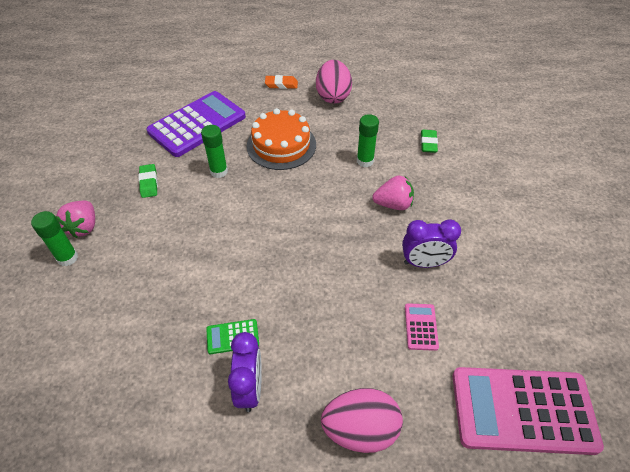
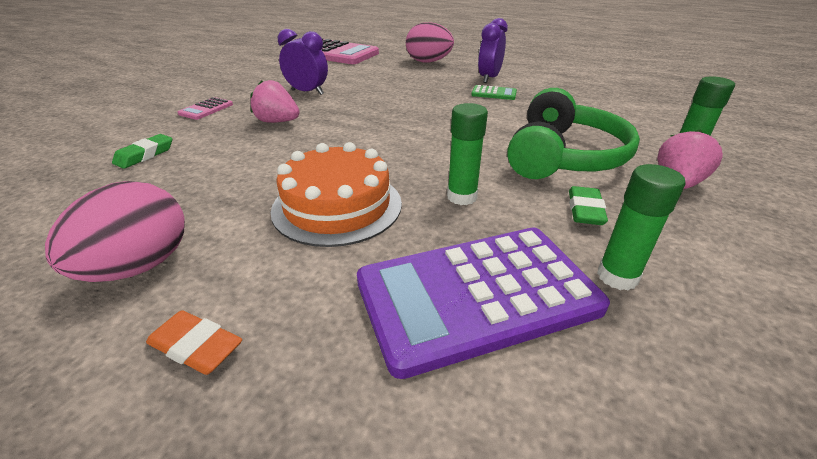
camera: 155 degrees left, 15 degrees down
green glue stick [357,114,379,167] -> green glue stick moved to [597,164,686,290]
pink calculator [405,303,439,351] -> pink calculator moved to [178,97,233,120]
none -> green headphones [507,88,640,179]

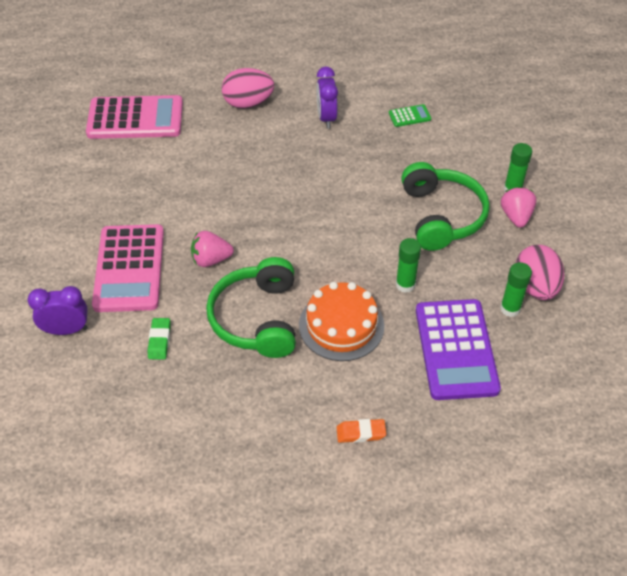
camera: 30 degrees left, 15 degrees up
pink egg [45,181,185,282] -> pink egg moved to [516,245,565,300]
pink calculator [178,97,233,120] -> pink calculator [92,224,164,312], size x2.39
purple clock [278,29,328,95] -> purple clock moved to [28,286,88,335]
purple calculator [357,227,610,379] -> purple calculator turned 45 degrees counterclockwise [416,299,501,400]
green calculator [471,85,517,100] -> green calculator moved to [389,104,431,127]
green eraser [569,186,608,225] -> none
none -> green headphones [206,257,296,358]

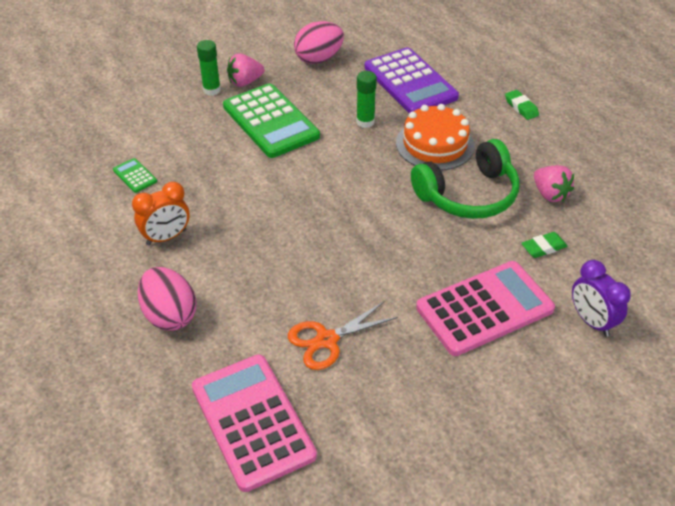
camera: 115 degrees left, 5 degrees down
pink strawberry [191,231,234,267] -> pink strawberry moved to [534,165,574,202]
purple clock [317,66,338,129] -> orange clock [132,182,190,245]
orange eraser [337,419,386,443] -> green eraser [505,90,539,120]
green headphones [401,162,490,251] -> green calculator [223,83,320,158]
purple calculator [416,299,501,400] -> purple calculator turned 90 degrees clockwise [364,47,459,113]
green glue stick [500,262,532,317] -> none
none -> orange scissors [288,301,398,370]

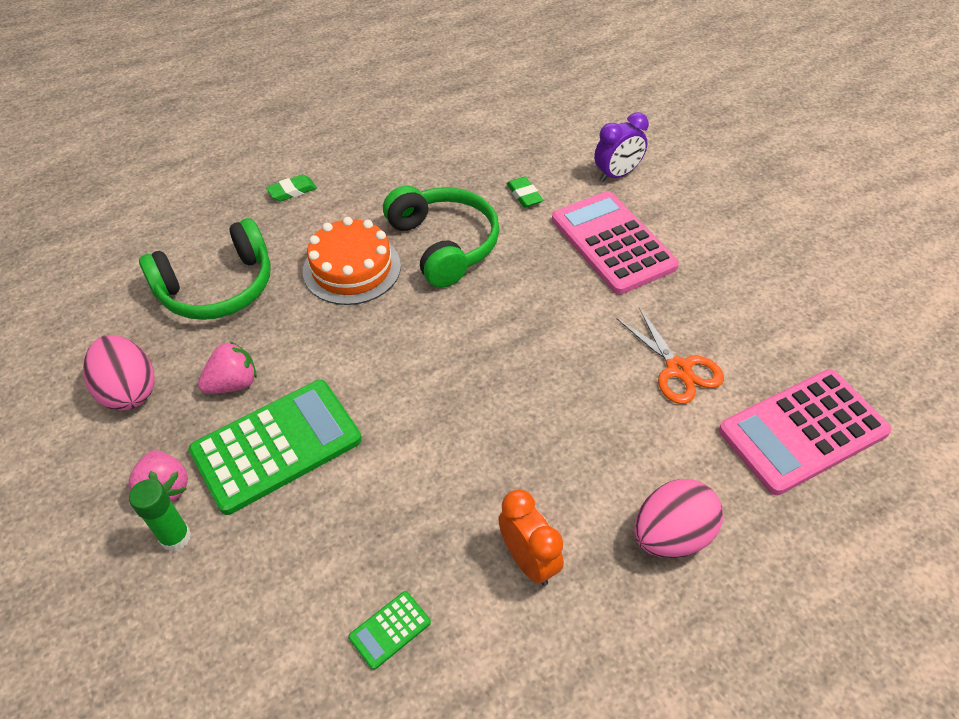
camera: 90 degrees left, 5 degrees up
green glue stick [356,71,377,128] -> none
purple calculator [364,47,459,113] -> green headphones [139,218,271,320]
pink strawberry [534,165,574,202] -> pink strawberry moved to [198,342,256,394]

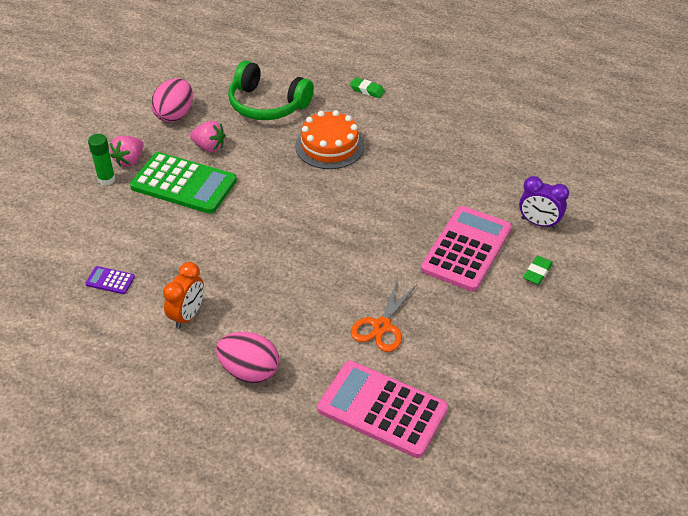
camera: 55 degrees right, 5 degrees down
green calculator [348,591,431,670] -> purple calculator [85,266,135,294]
green headphones [383,186,500,288] -> none
green eraser [507,177,543,208] -> green eraser moved to [523,256,553,285]

